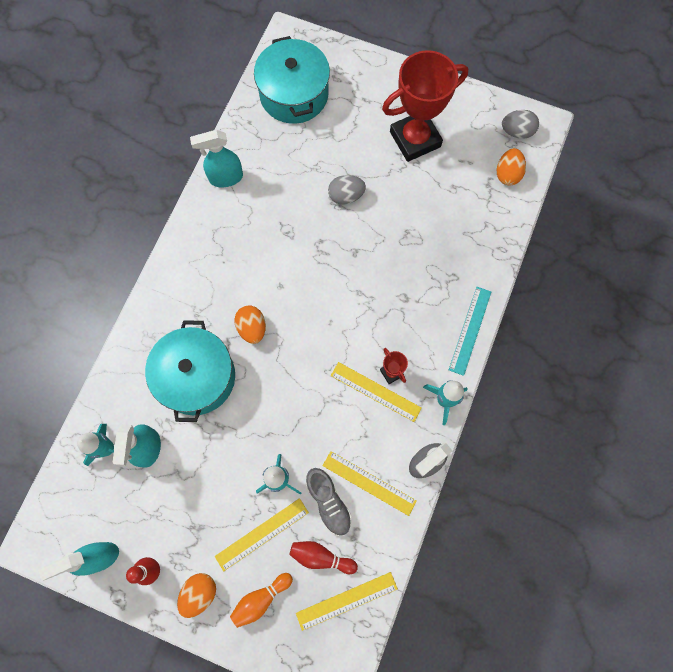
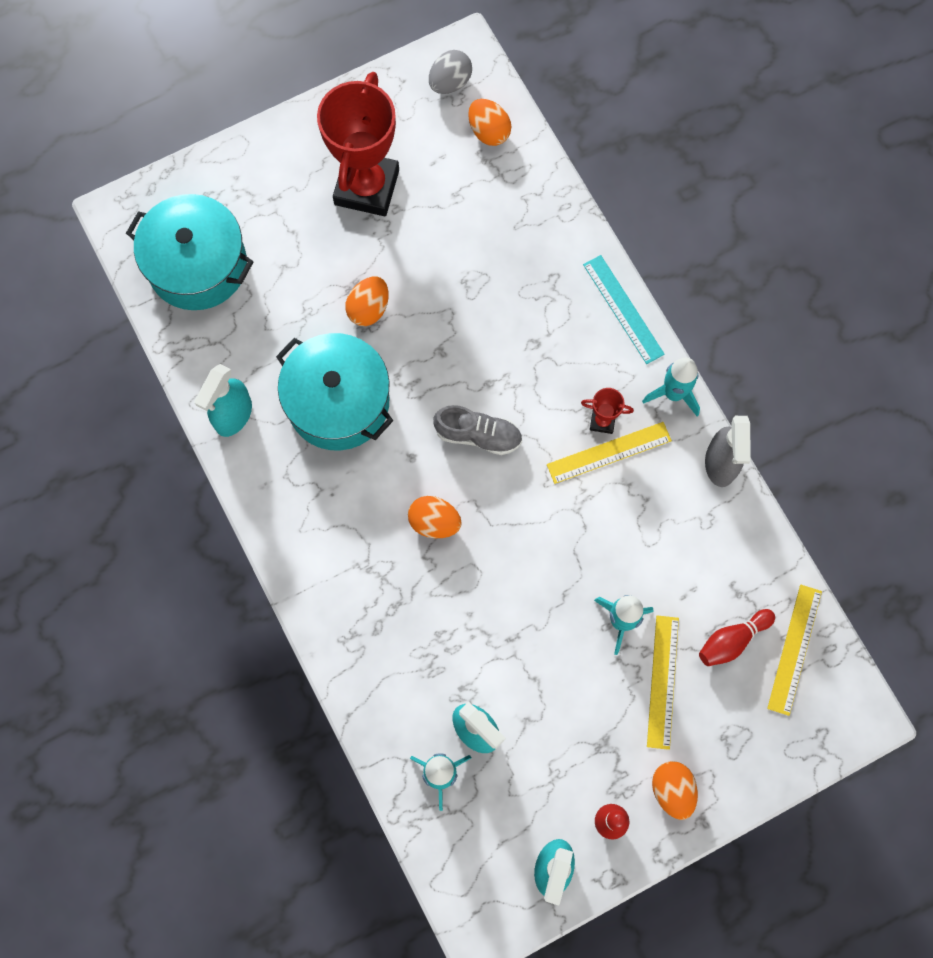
camera: 50 degrees left, 0 degrees up
turquoise pot [145,321,235,422] -> turquoise pot moved to [276,333,393,451]
orange bowling pin [230,573,293,628] -> none
grey shoe [306,468,352,536] -> grey shoe moved to [433,405,522,455]
yellow ruler [322,451,417,516] -> none
grey egg [328,175,366,205] -> orange egg [345,277,389,326]

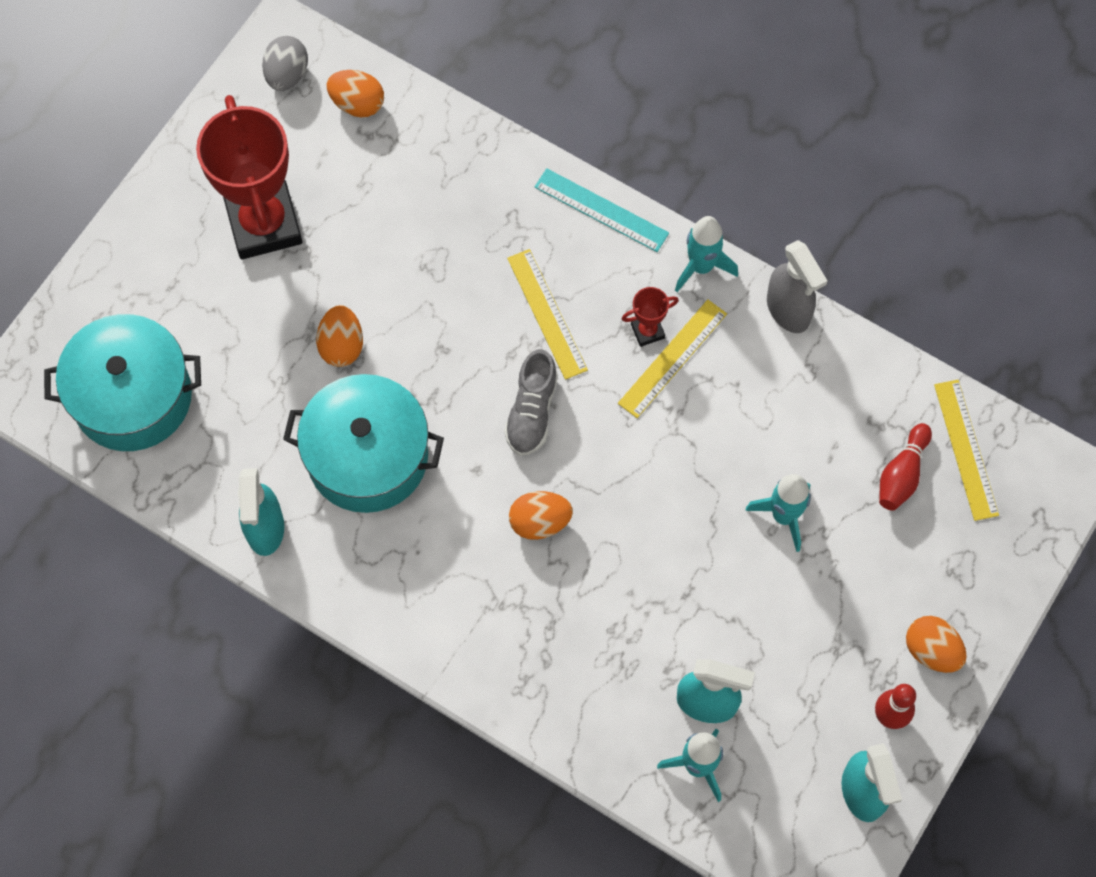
camera: 30 degrees left, 5 degrees down
grey shoe [433,405,522,455] -> grey shoe turned 120 degrees clockwise [504,349,558,456]
yellow ruler [647,615,679,750] -> yellow ruler moved to [507,249,588,380]

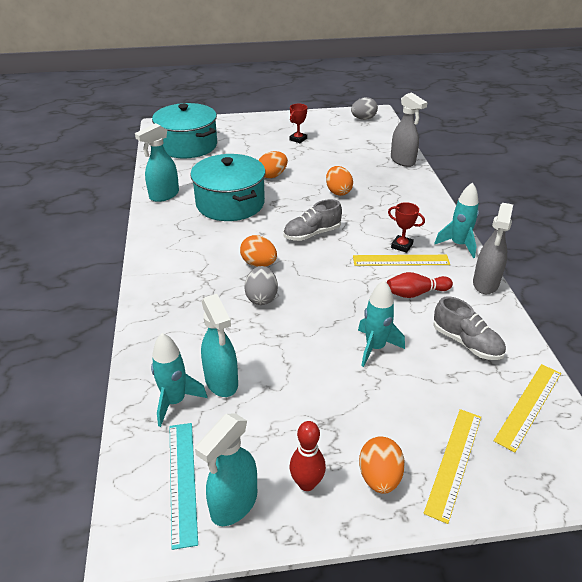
camera: 50 degrees right, 30 degrees down
red trophy [196,95,303,260] -> red trophy [289,104,307,143], size x0.41
orange egg [326,70,384,117] -> orange egg moved to [326,166,353,196]
yellow ruler [507,249,588,380] -> yellow ruler moved to [424,409,481,524]
turquoise ruler [535,168,669,252] -> turquoise ruler moved to [170,423,198,550]
red bowling pin [879,423,932,511] -> red bowling pin moved to [387,272,453,298]
none -> grey egg [245,266,278,305]
none -> grey spray bottle [391,92,428,167]
none -> grey shoe [433,296,506,360]

